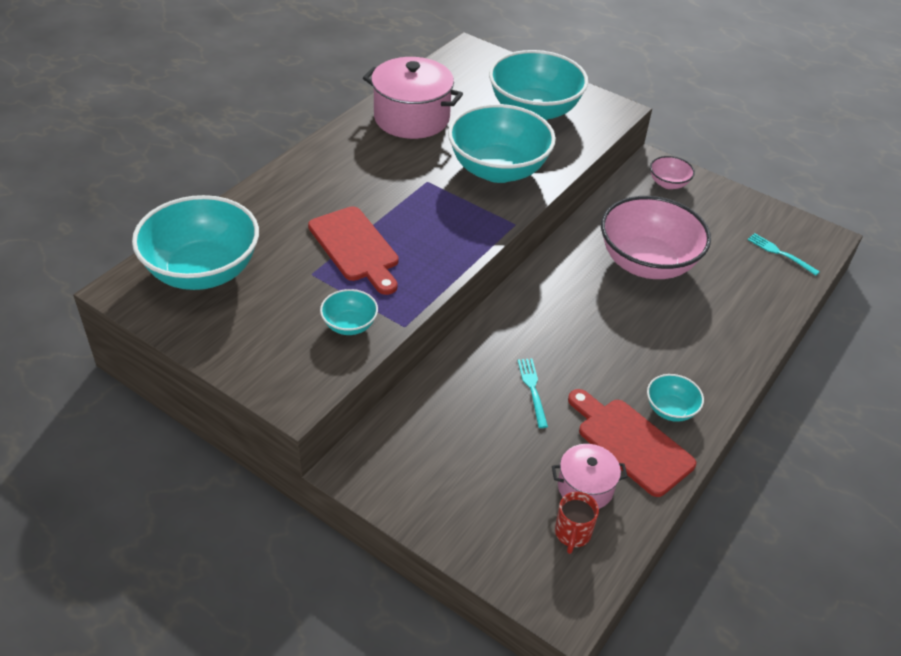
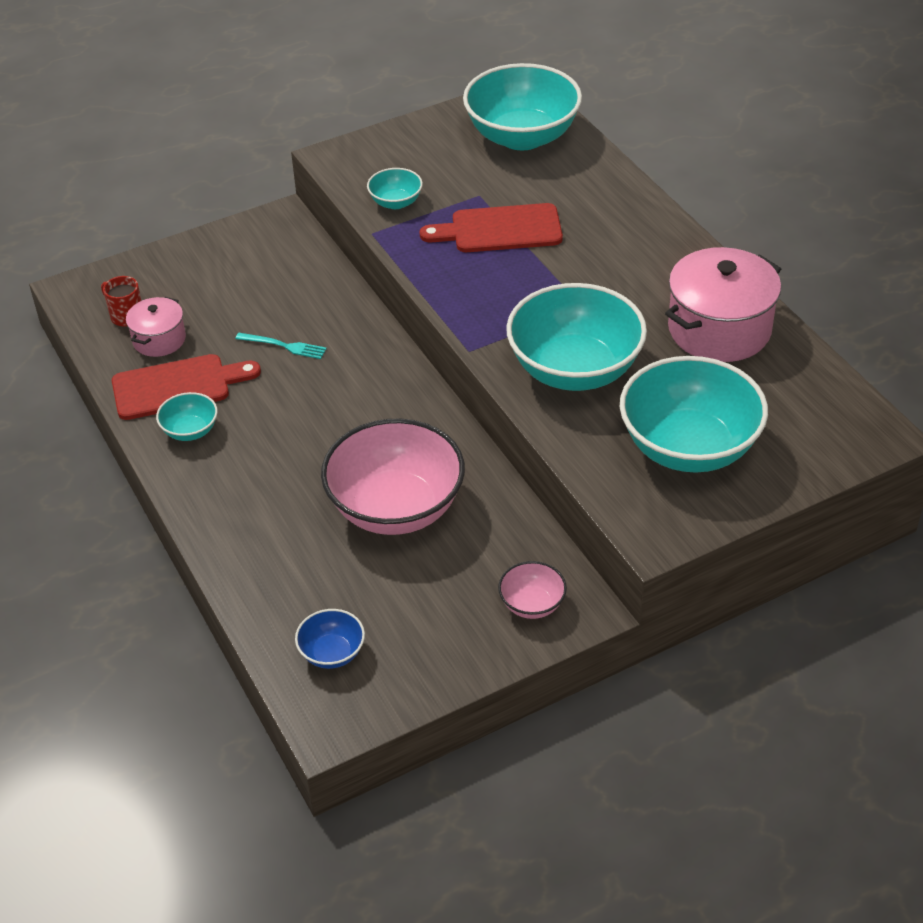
camera: 120 degrees right, 0 degrees up
turquoise fork [747,233,820,276] -> blue bowl [295,609,365,669]

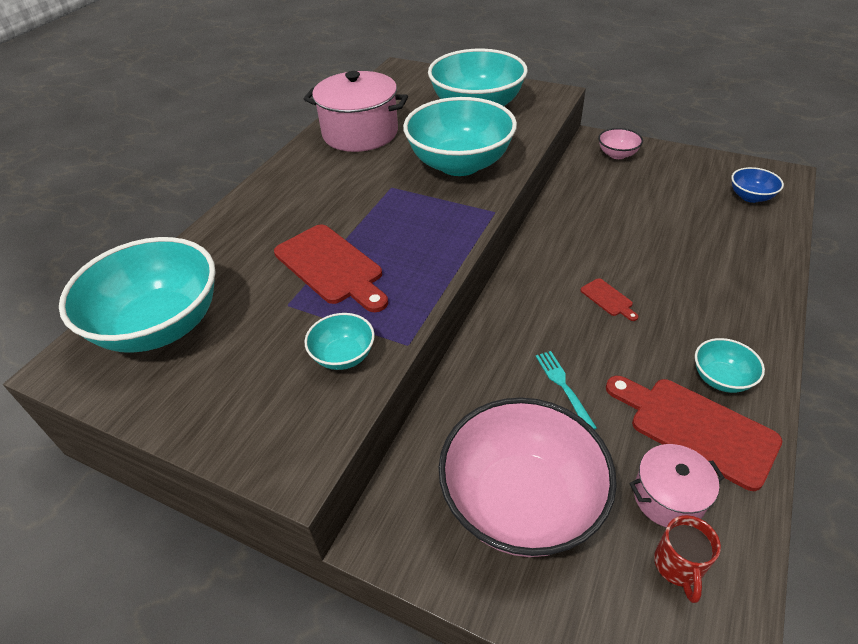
camera: 125 degrees left, 0 degrees up
pink bowl [321,418,465,535] -> pink bowl moved to [438,398,617,557]
none -> red cutting board [581,278,638,321]

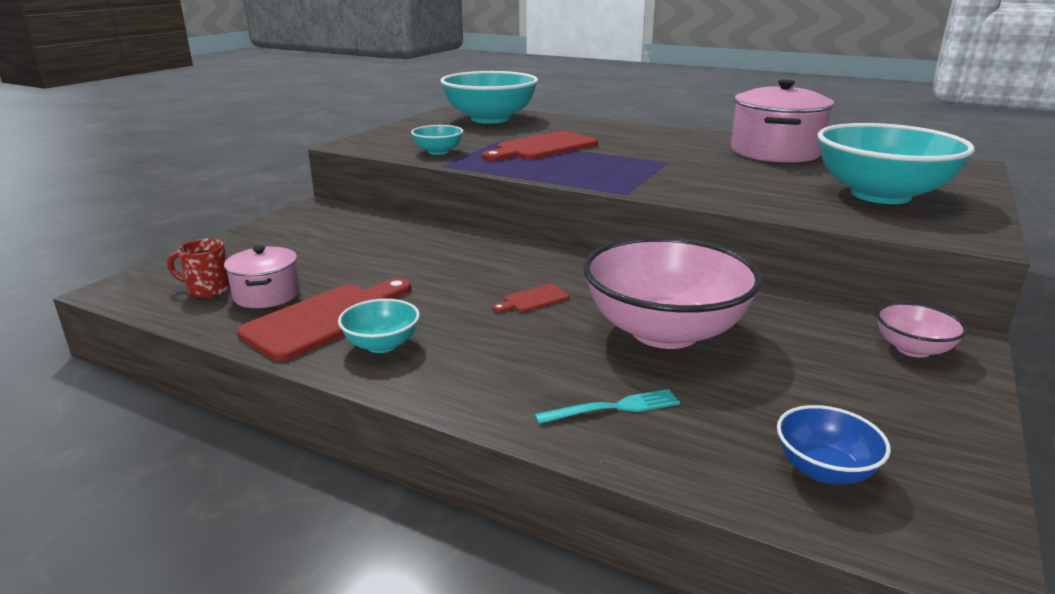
camera: 90 degrees right, 20 degrees down
turquoise bowl [403,97,517,176] -> none
pink bowl [438,398,617,557] -> pink bowl moved to [583,237,762,349]
turquoise fork [536,351,597,430] -> turquoise fork moved to [534,389,680,424]

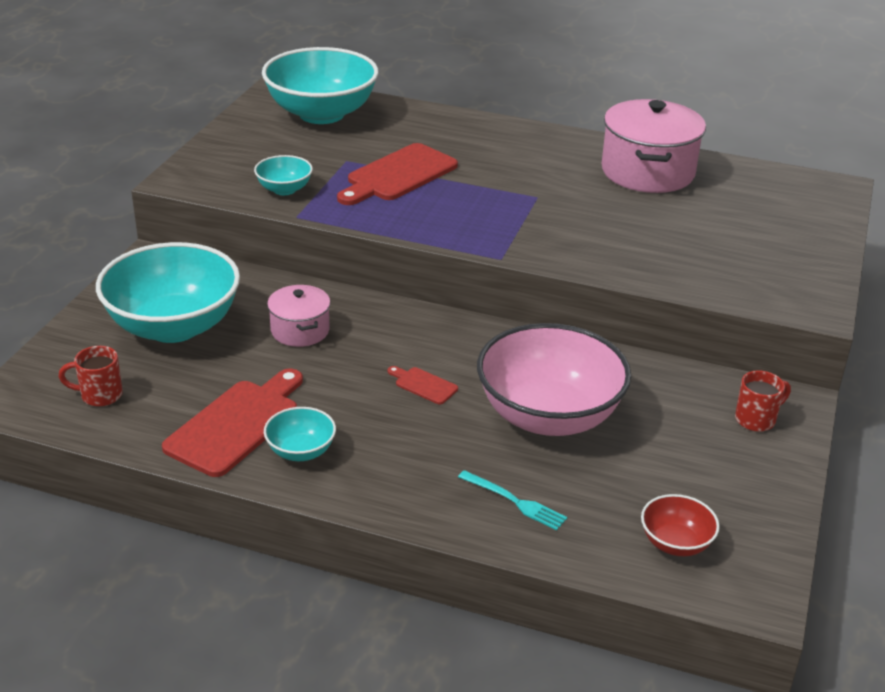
camera: 10 degrees left, 10 degrees up
pink pot [224,246,300,308] -> pink pot moved to [267,285,330,347]
red cutting board [492,284,570,312] -> red cutting board turned 75 degrees clockwise [388,366,458,404]
turquoise fork [534,389,680,424] -> turquoise fork turned 60 degrees clockwise [458,470,567,531]
blue bowl [777,405,891,484] -> red bowl [641,494,720,556]
turquoise bowl [818,123,974,204] -> turquoise bowl moved to [96,242,240,343]
pink bowl [876,302,967,358] -> red mug [735,370,791,432]

